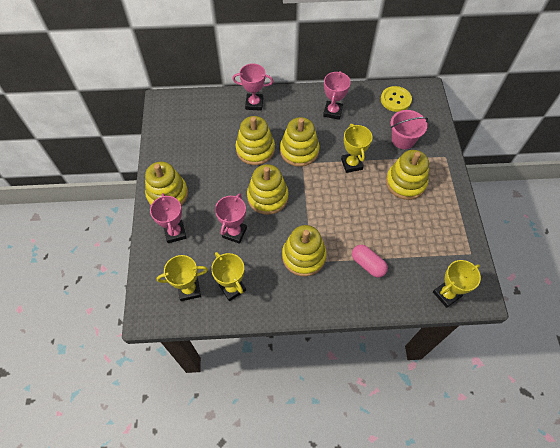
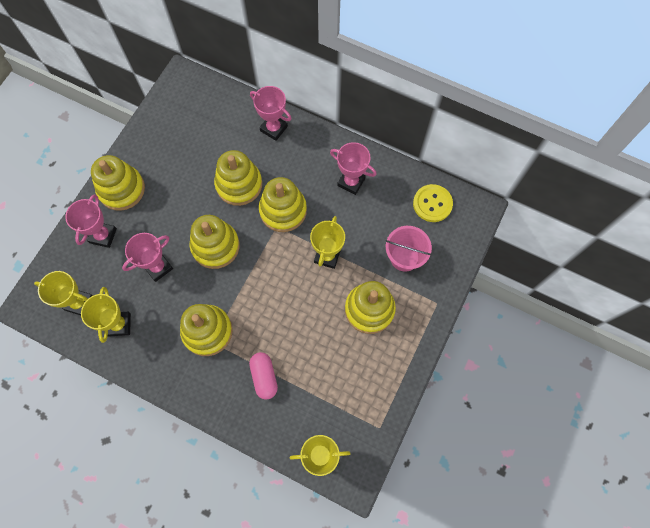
camera: 30 degrees right, 10 degrees up
pink trophy [323,71,351,120] -> pink trophy turned 75 degrees clockwise [330,142,377,195]

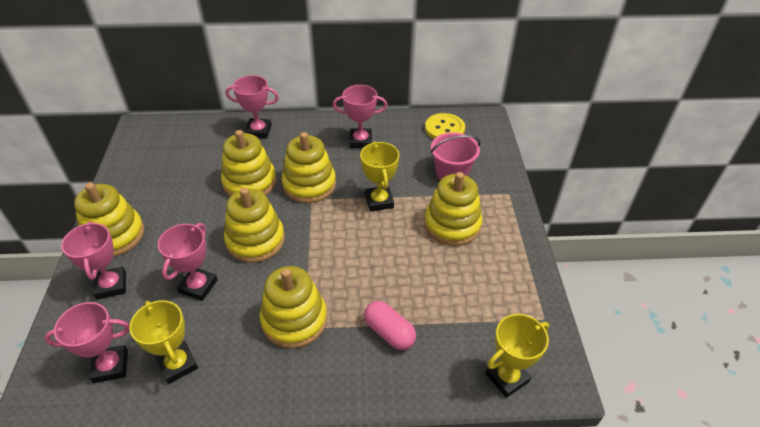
camera: 30 degrees left, 25 degrees down
yellow trophy [34,271,93,315] -> pink trophy [44,302,130,383]

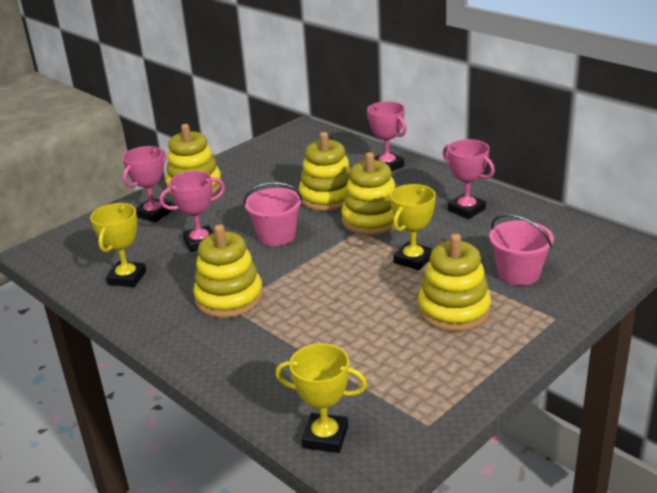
camera: 50 degrees right, 15 degrees down
pink trophy [44,302,130,383] -> none
yellow stacking toy [224,188,285,263] -> pink bucket [244,182,303,246]
pink capsule [364,301,416,350] -> none
yellow button [425,113,465,139] -> none

